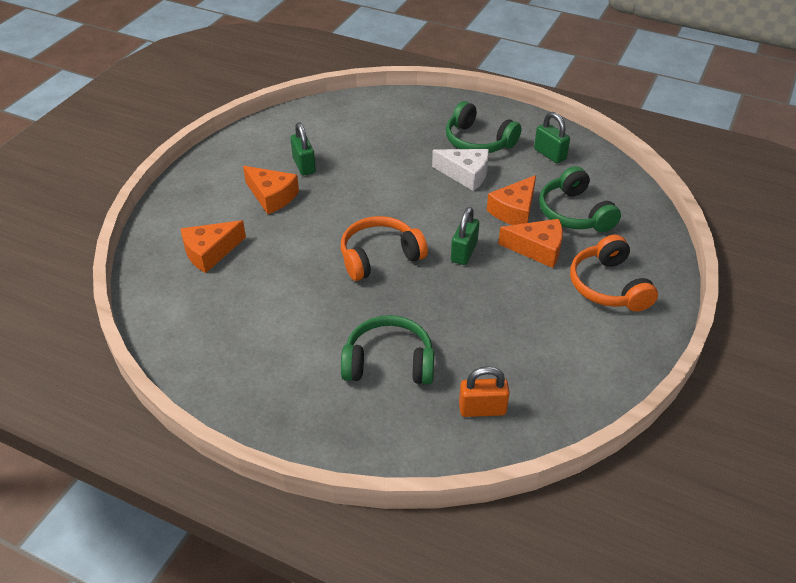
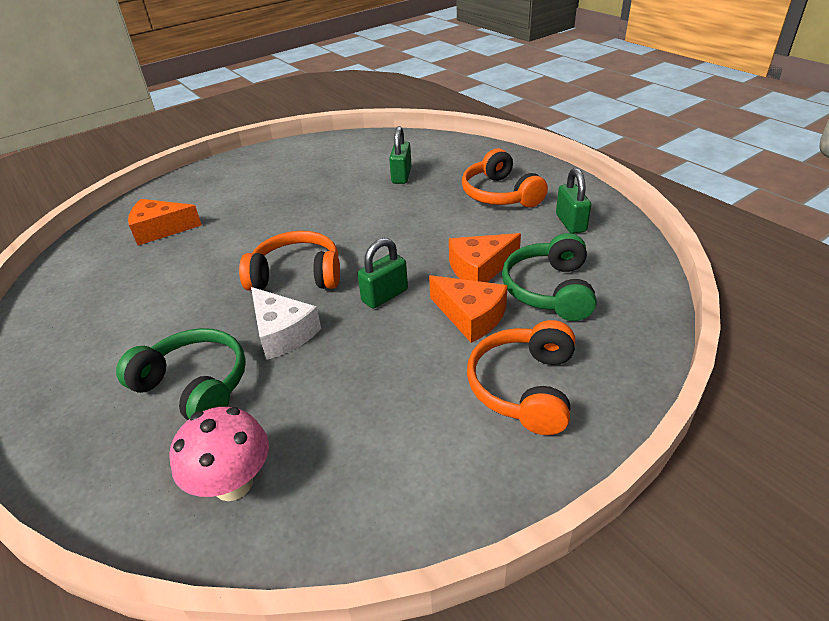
camera: 30 degrees right, 5 degrees down
orange cheese [243,166,299,214] -> none
green padlock [291,122,316,175] -> green padlock moved to [389,126,412,184]
white cheese [432,149,489,191] -> white cheese moved to [251,287,321,360]
green headphones [446,101,521,153] -> orange headphones [462,148,548,208]
orange padlock [459,366,510,417] -> pink mushroom [170,407,269,501]

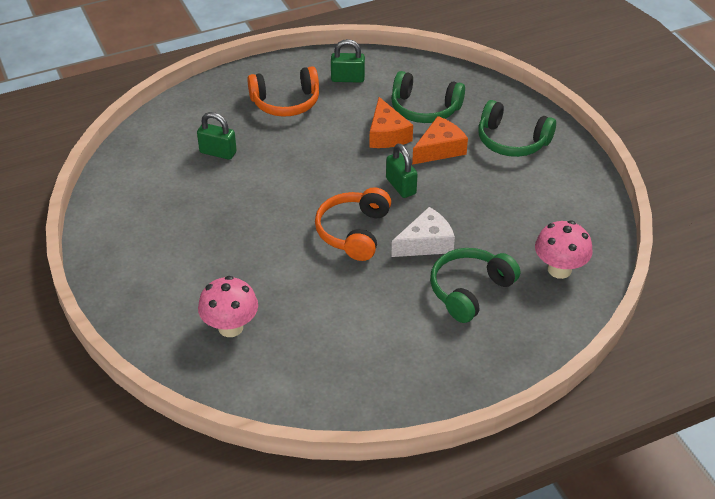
camera: 80 degrees left, 5 degrees up
orange cheese [128,199,202,245] -> pink mushroom [198,276,258,337]
orange headphones [467,320,575,435] -> green headphones [478,100,556,157]

